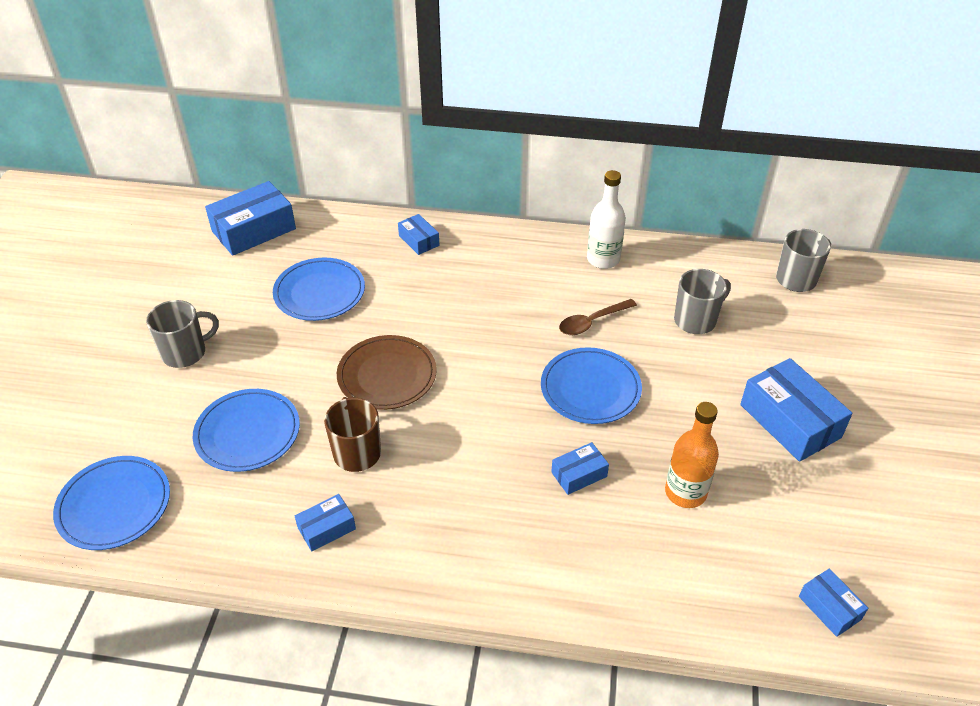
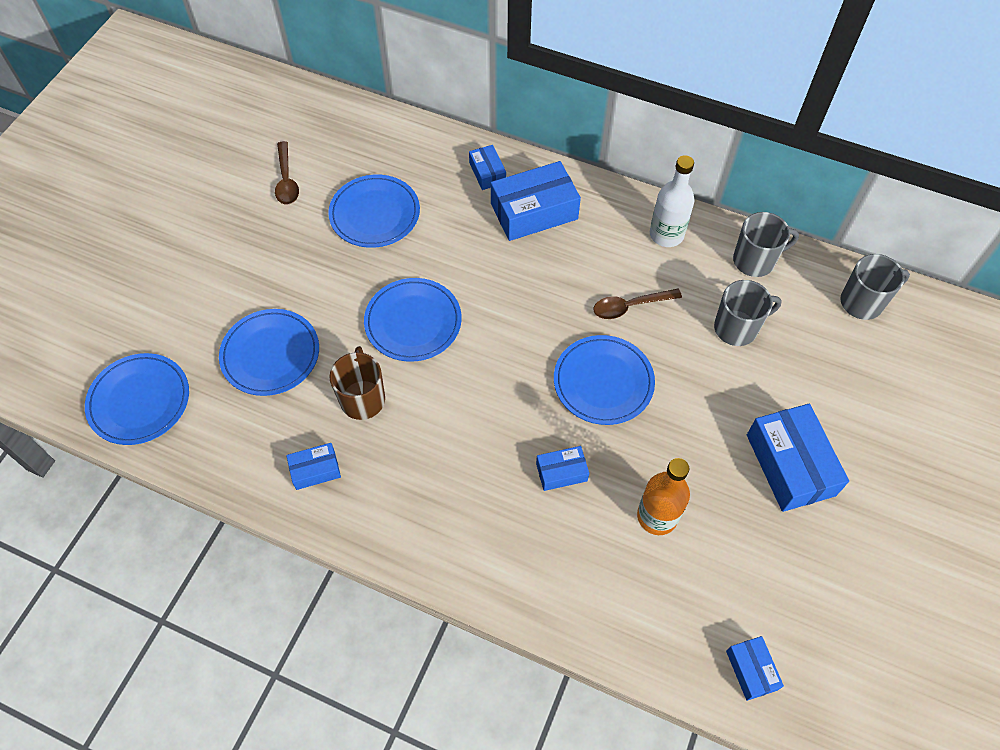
camera: 15 degrees right, 15 degrees up
grey mug [146,300,219,368] -> grey mug moved to [733,212,799,277]
blue box [205,181,296,256] -> blue box moved to [491,161,581,241]
brown plate [337,335,437,410] -> blue plate [364,278,462,362]
none -> brown spoon [275,141,299,204]

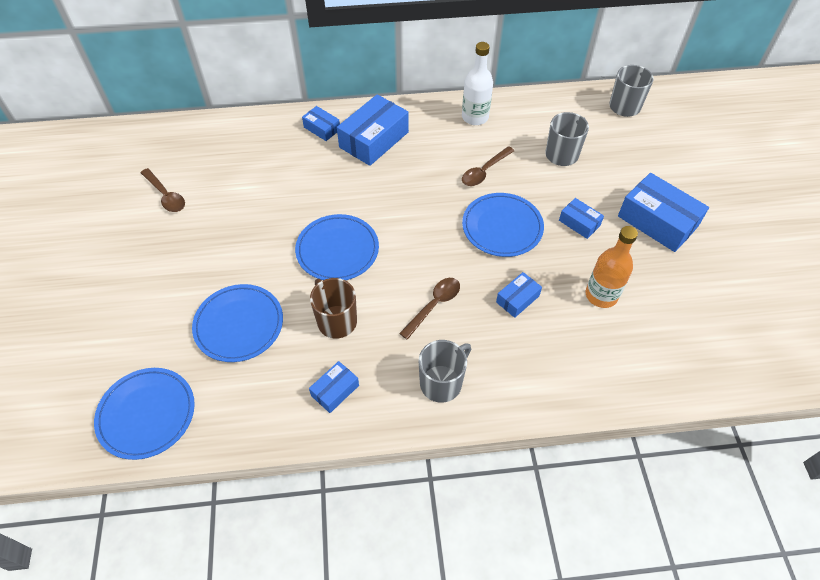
camera: 30 degrees left, 5 degrees down
blue plate [328,175,420,248] -> none
blue box [726,636,784,701] -> blue box moved to [559,198,604,239]
grey mug [733,212,799,277] -> grey mug moved to [419,340,471,403]
none -> brown spoon [399,278,460,340]

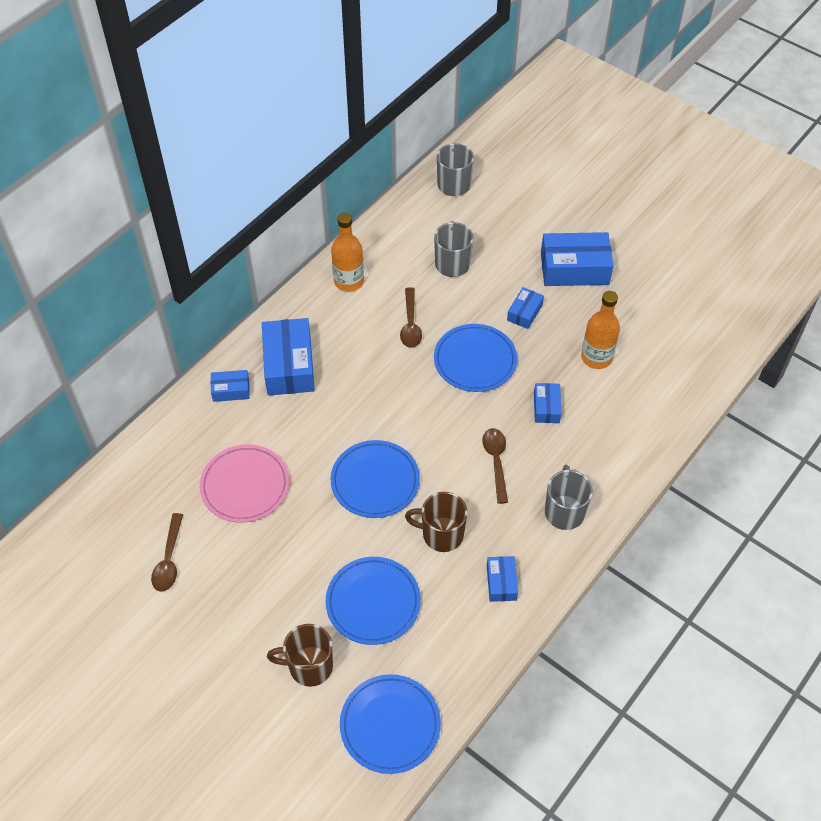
camera: 45 degrees left, 0 degrees up
brown spoon [141,168,185,212] -> brown spoon turned 90 degrees clockwise [151,513,183,592]
white bottle [462,42,493,125] -> orange bottle [331,213,364,292]
blue box [559,198,604,239] -> blue box turned 60 degrees counterclockwise [507,287,544,329]
none -> pink plate [199,444,289,523]
none -> brown mug [267,624,333,687]

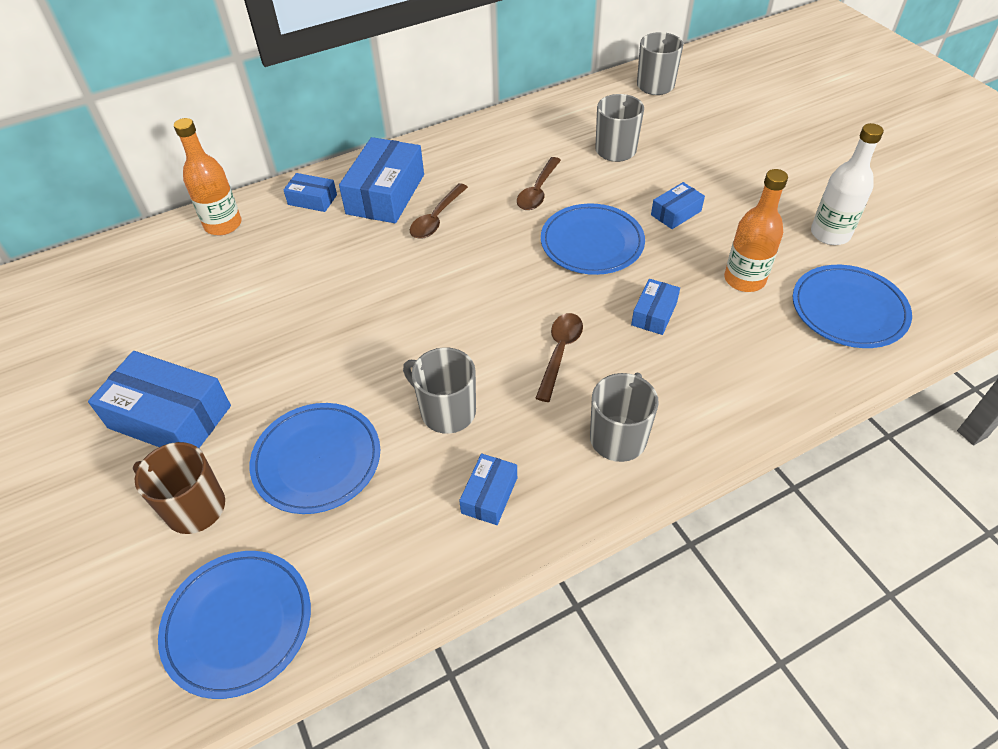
camera: 25 degrees right, 5 degrees down
brown spoon [151,513,183,592] -> brown spoon moved to [410,183,468,239]
pink plate [199,444,289,523] -> none
orange bottle [331,213,364,292] -> orange bottle moved to [174,118,241,235]
blue plate [331,440,420,518] -> blue plate moved to [793,265,912,348]
brown mug [405,492,468,552] -> grey mug [403,347,476,434]
blue box [541,232,614,286] -> blue box moved to [88,351,231,448]
none -> white bottle [811,123,884,245]

